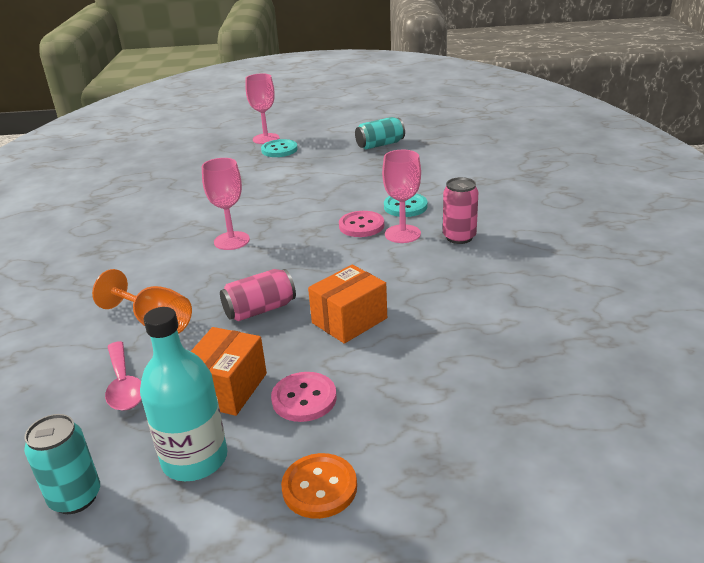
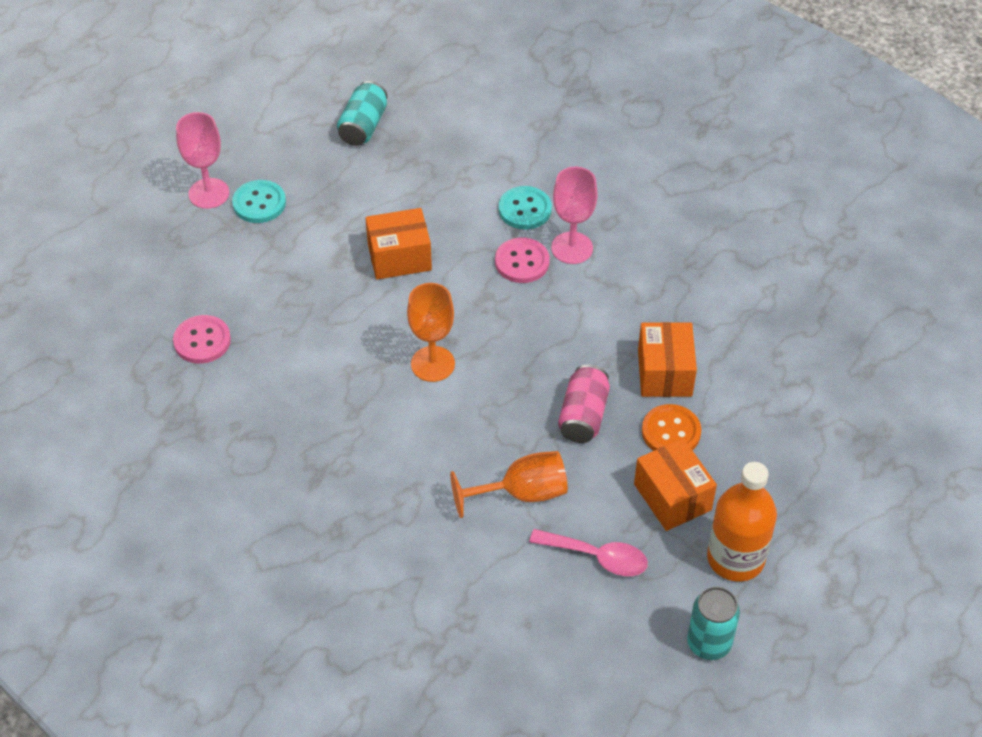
camera: 50 degrees left, 20 degrees up
turquoise bottle [140,307,228,481] -> orange bottle [707,462,777,582]
pink goblet [202,158,250,250] -> orange goblet [407,283,455,382]
pink button [271,372,337,422] -> pink button moved to [173,315,231,364]
orange button [281,453,357,519] -> orange button moved to [642,404,701,451]
pink can [443,177,478,244] -> none
none -> orange box [365,208,432,279]

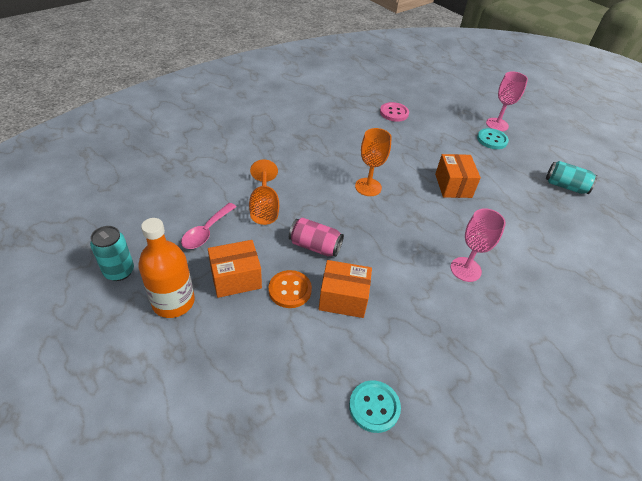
camera: 95 degrees right, 5 degrees down
pink button [495,238,549,283] -> none
turquoise button [499,186,552,230] -> turquoise button moved to [349,380,401,433]

